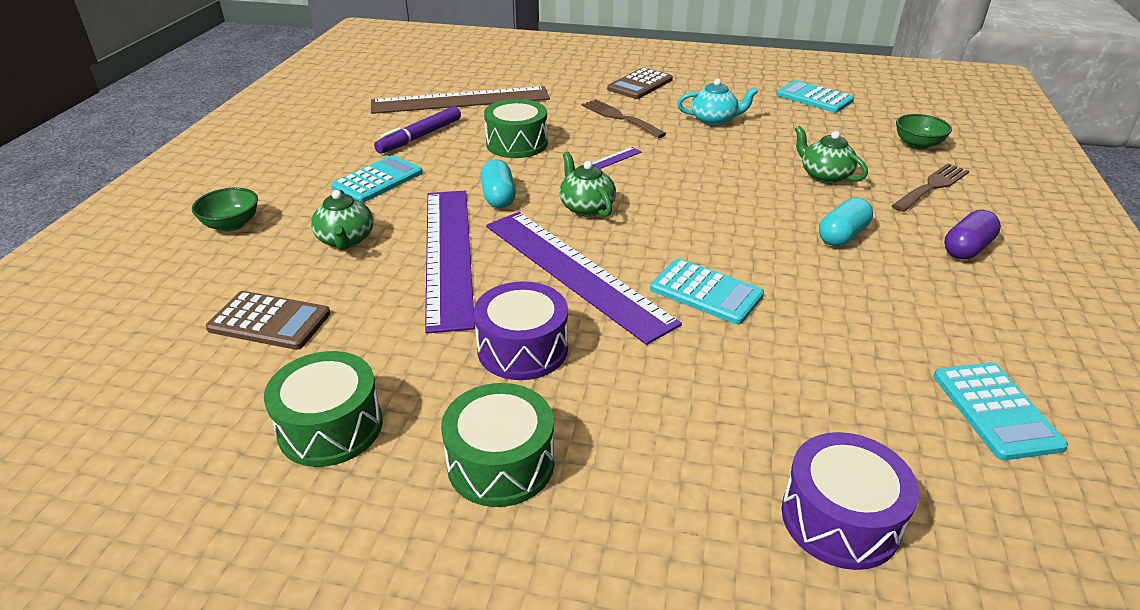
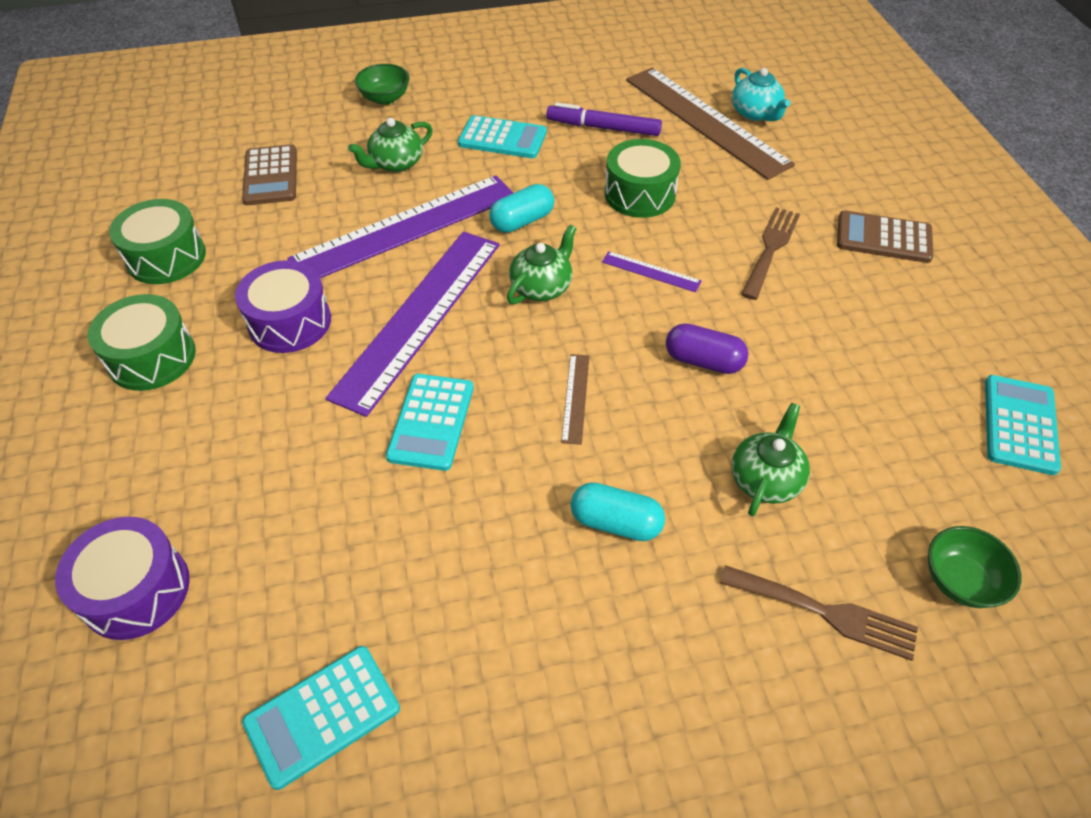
camera: 65 degrees right, 15 degrees up
turquoise teapot [677,79,758,126] -> turquoise teapot moved to [732,68,791,121]
purple capsule [944,210,1001,259] -> purple capsule moved to [666,323,748,374]
none -> brown ruler [561,354,589,445]

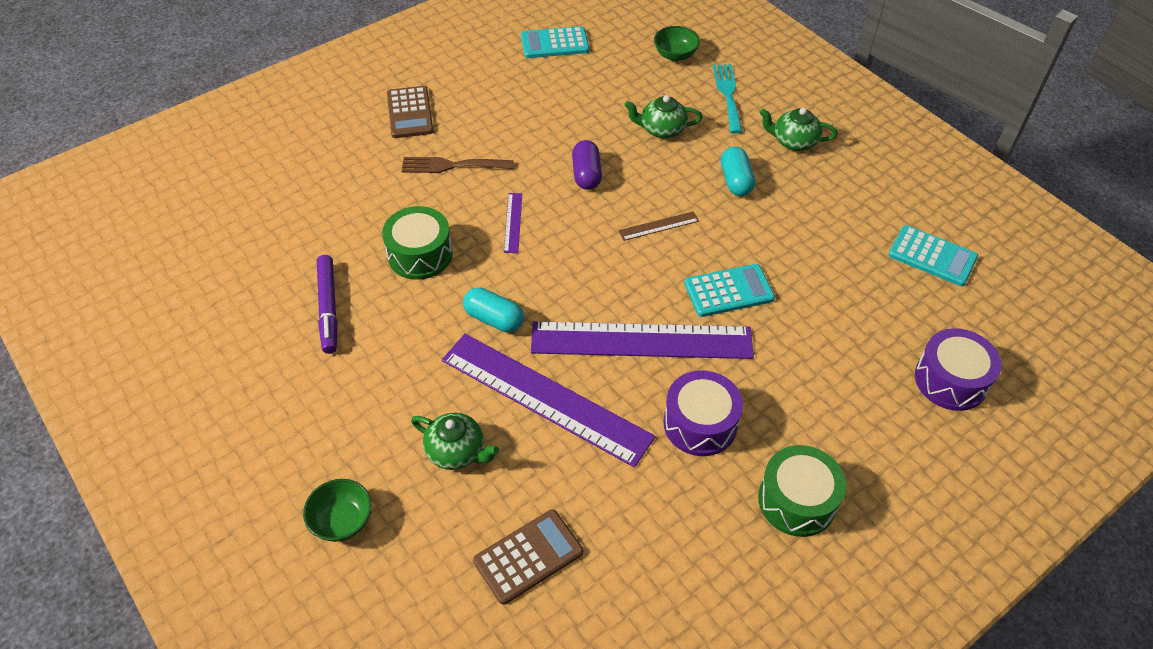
camera: 115 degrees left, 0 degrees up
green drum [109,199,206,284] -> none
turquoise calculator [458,115,547,158] -> none
green teapot [507,225,577,304] -> green teapot moved to [759,108,837,151]
brown ruler [626,68,795,180] -> none
brown fork [720,565,918,661] -> turquoise fork [713,64,742,133]
turquoise teapot [732,68,791,121] -> none

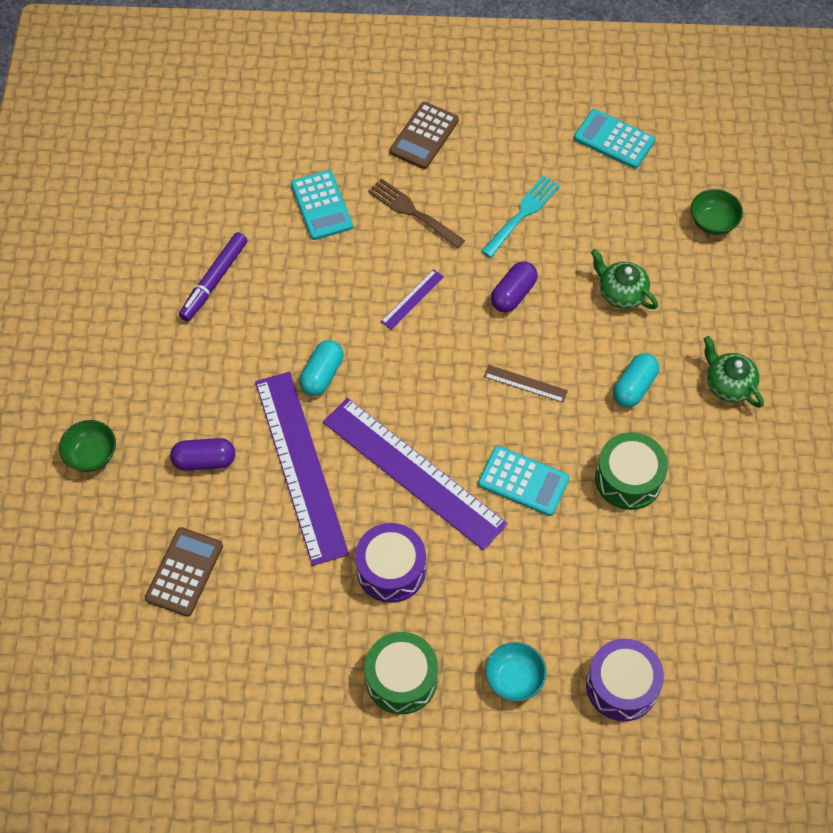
camera: 40 degrees right, 10 degrees up
green drum [382,206,453,280] -> green drum moved to [595,432,668,510]
green teapot [411,413,499,470] -> purple capsule [170,438,235,471]
turquoise capsule [463,288,524,332] -> turquoise capsule turned 45 degrees clockwise [299,340,343,396]
brown calculator [473,509,583,605] -> brown calculator turned 75 degrees counterclockwise [145,527,223,617]
turquoise fork [713,64,742,133] -> turquoise fork moved to [481,175,560,258]
turquoise calculator [888,225,978,286] -> turquoise calculator moved to [291,170,353,240]
none -> turquoise bowl [485,642,547,701]

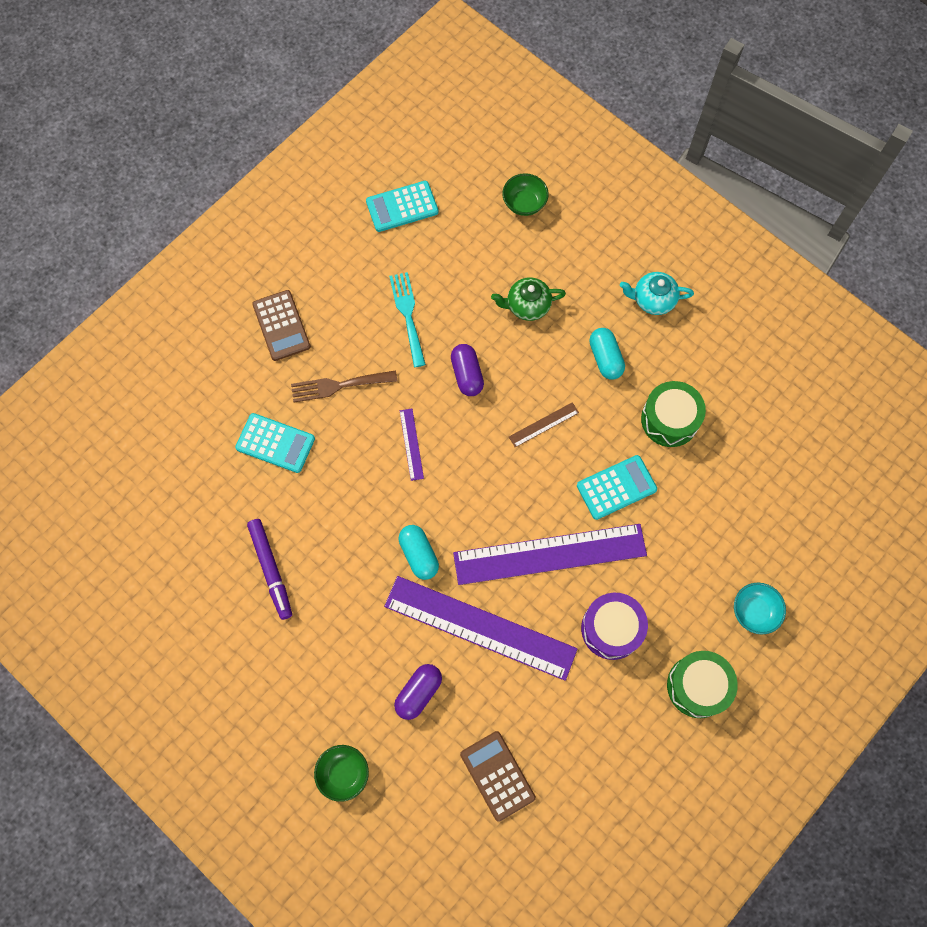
camera: 50 degrees left, 10 degrees up
purple drum [586,639,664,721] -> none
green teapot [704,336,764,408] -> turquoise teapot [620,272,694,315]

